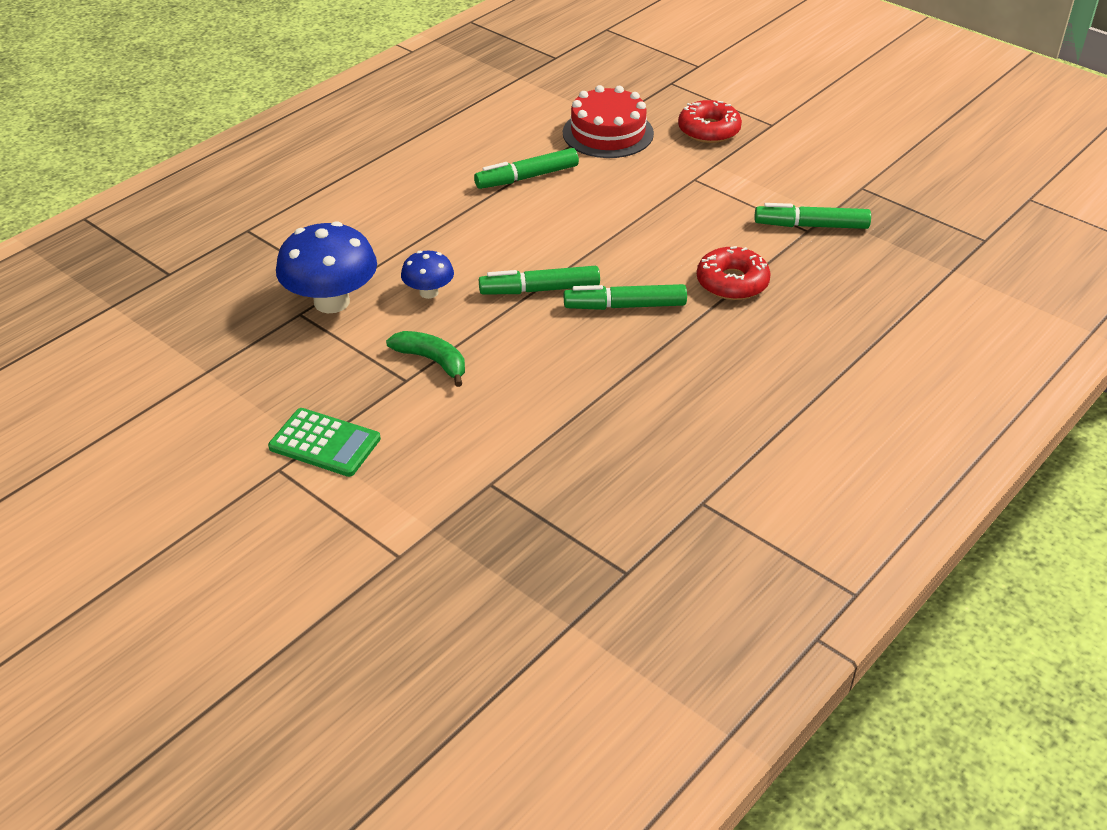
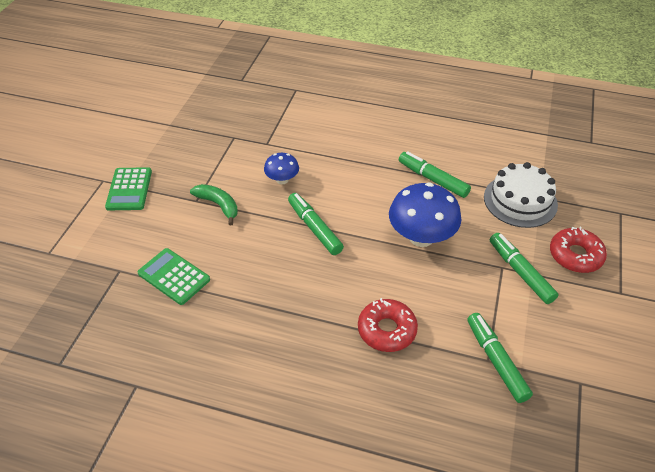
camera: 65 degrees right, 5 degrees up
blue mushroom [276,221,377,313] -> blue mushroom moved to [389,182,461,247]
green banana [386,331,465,387] -> green banana turned 60 degrees counterclockwise [190,184,238,225]
red cake [563,85,654,158] -> white cake [484,162,558,228]
green marker [564,284,687,310] -> green marker moved to [490,233,559,304]
none -> green calculator [138,248,210,305]

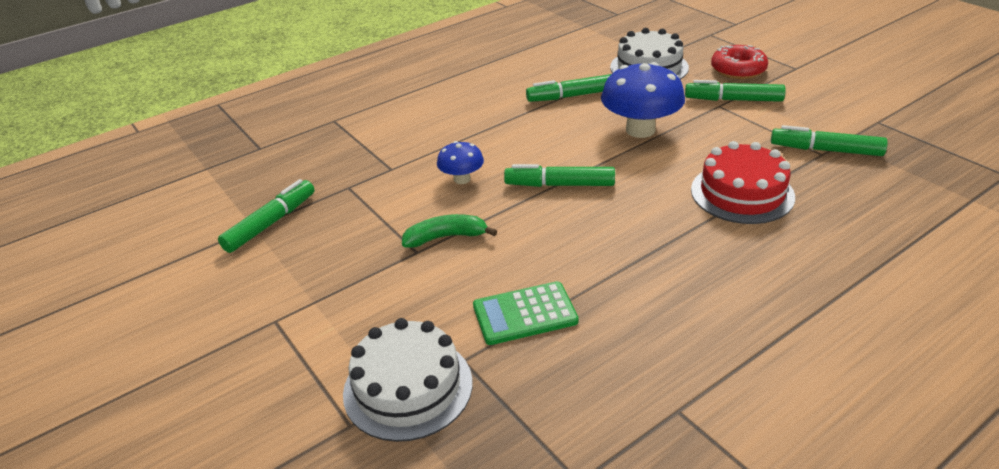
camera: 50 degrees left, 10 degrees down
green calculator [105,167,152,210] -> none
red donut [358,298,418,352] -> red cake [691,141,795,224]
none -> green marker [218,179,315,253]
none -> white cake [343,318,472,442]

